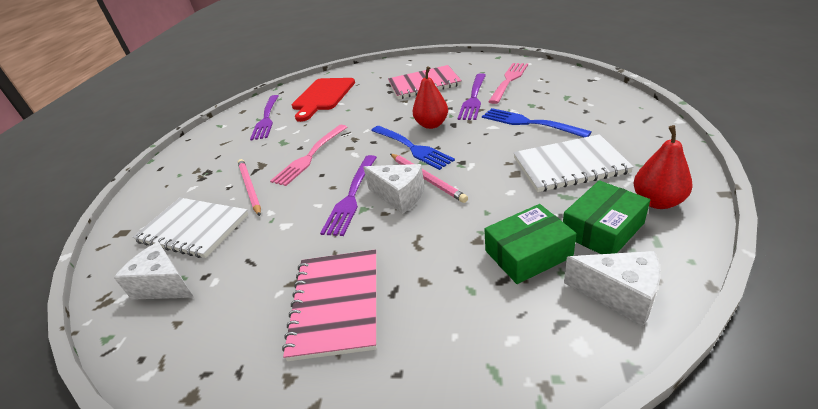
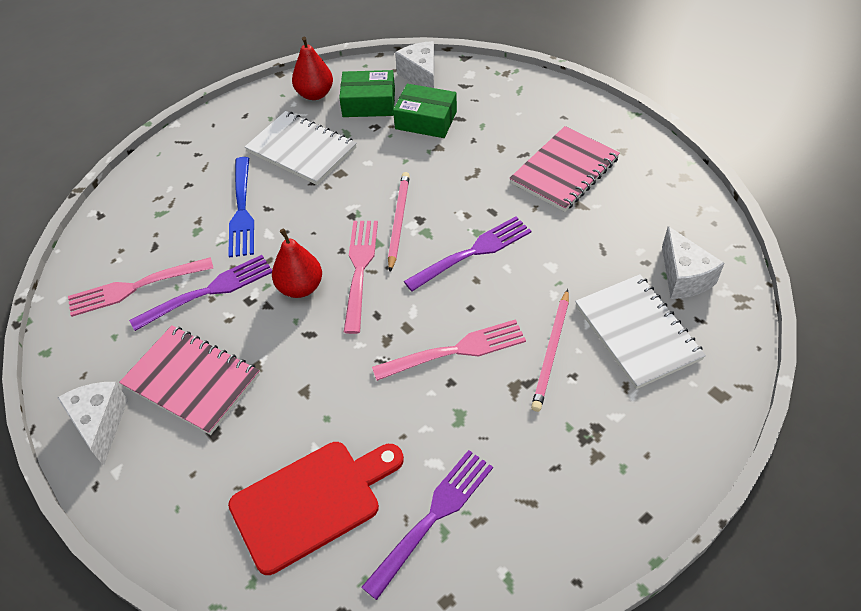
camera: 140 degrees left, 15 degrees up
white cheese [363,164,425,214] -> white cheese moved to [57,382,128,466]
blue fork [371,126,455,170] -> pink fork [344,221,378,334]

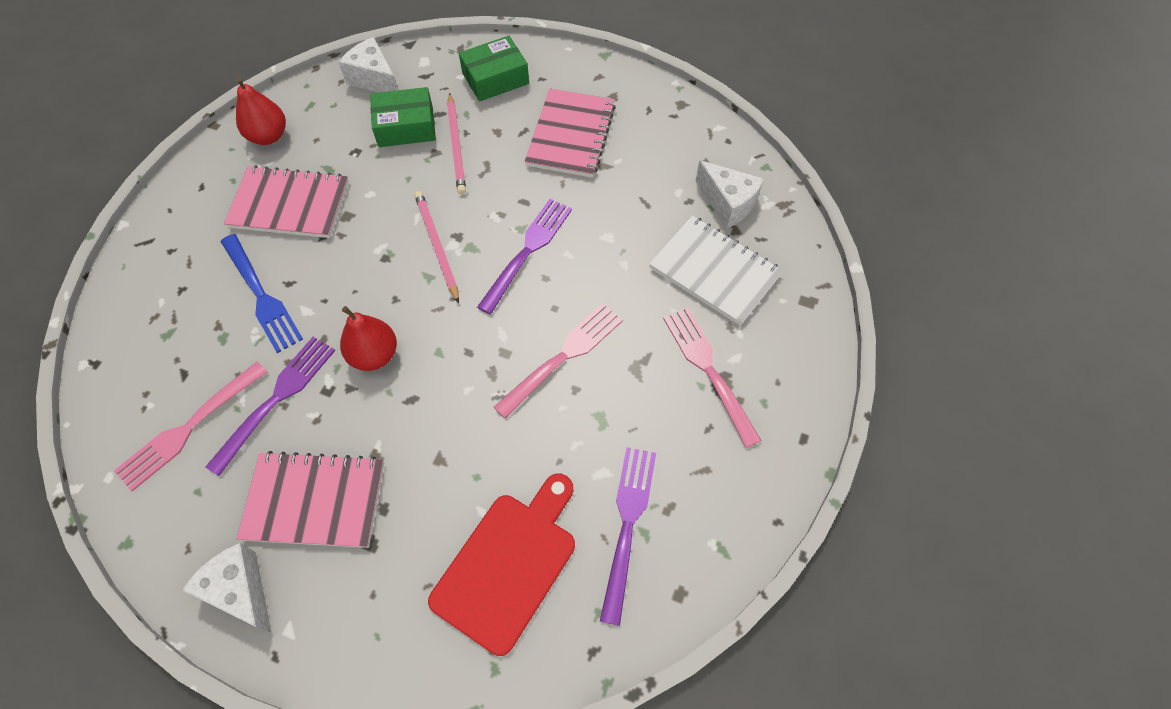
camera: 30 degrees left, 10 degrees up
white notebook [245,111,357,185] -> pink notebook [224,165,349,238]
green box [339,70,395,117] -> green box moved to [459,35,529,102]
pink fork [344,221,378,334] -> pink fork moved to [663,307,762,448]
pink pencil [531,289,569,412] -> pink pencil moved to [447,93,466,195]

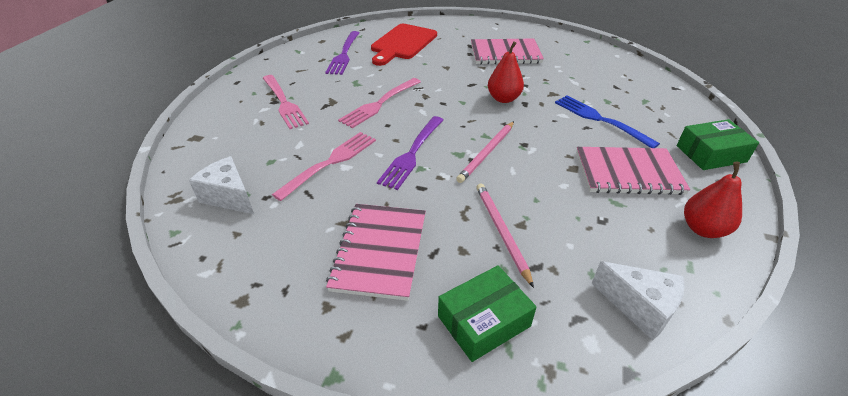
camera: 175 degrees right, 20 degrees down
pink fork [114,361,267,492] -> pink fork moved to [272,132,376,201]
white cheese [182,543,272,633] -> none
purple fork [205,337,336,476] -> none
green box [370,87,436,147] -> green box moved to [677,119,759,170]
pink pencil [414,191,459,303] -> pink pencil turned 60 degrees clockwise [456,121,514,183]
white notebook [649,216,783,326] -> none

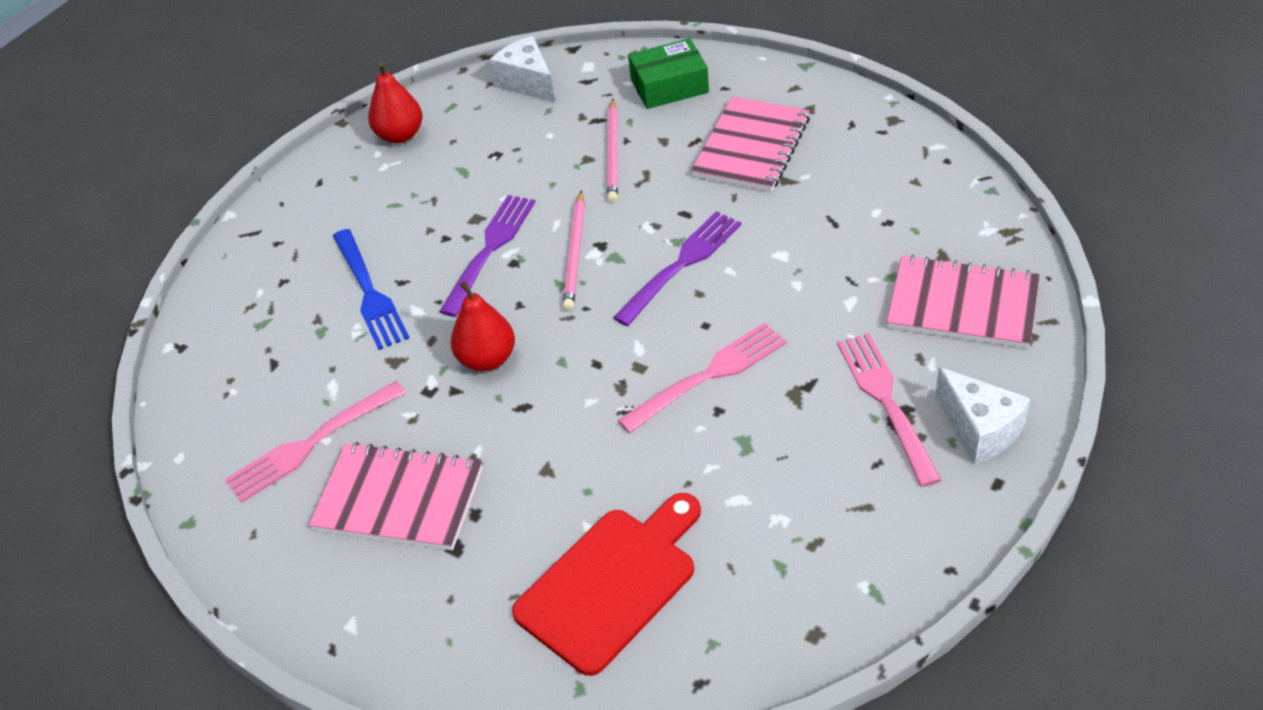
camera: 160 degrees left, 5 degrees up
white cheese [189,156,254,214] -> white cheese moved to [935,367,1030,465]
pink fork [272,132,376,201] -> pink fork moved to [225,381,406,503]
purple fork [325,31,359,75] -> purple fork moved to [439,195,535,317]
pink pencil [456,121,514,183] -> pink pencil turned 135 degrees clockwise [563,190,585,311]
pink notebook [576,147,690,195] -> pink notebook moved to [887,255,1040,349]
green box [677,119,759,170] -> none

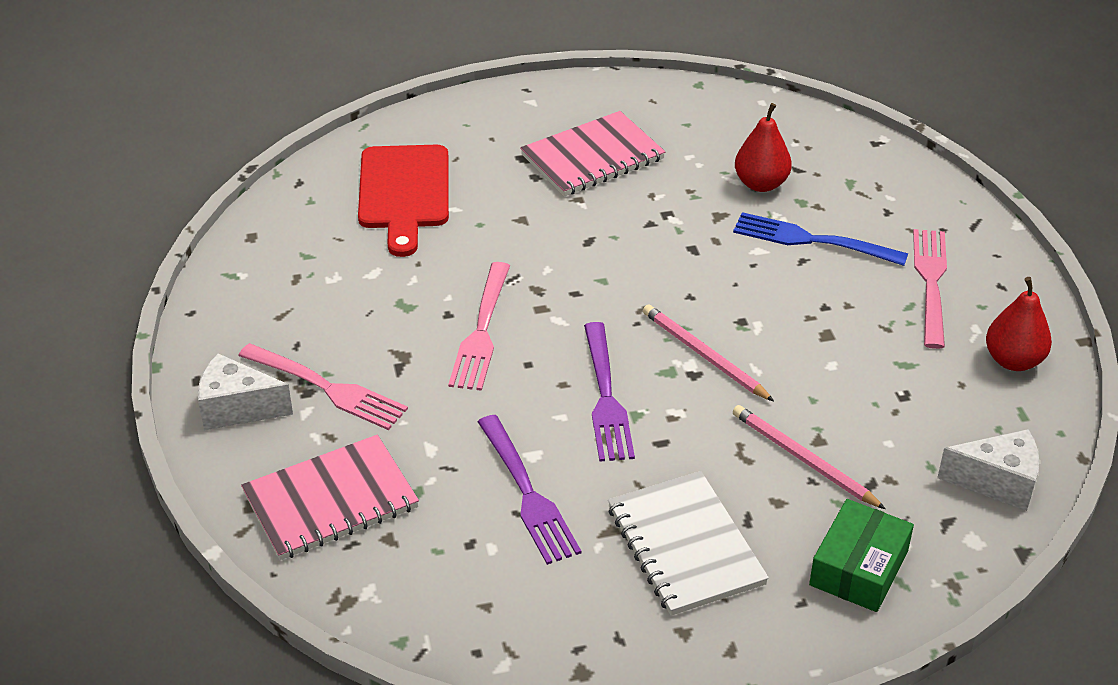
camera: 130 degrees right, 5 degrees down
pink fork [225,381,406,503] -> pink fork moved to [913,229,947,349]
purple fork [439,195,535,317] -> purple fork moved to [477,415,581,565]
red pear [450,281,515,371] -> red pear moved to [735,103,792,192]
pink notebook [691,97,810,192] -> white notebook [608,471,769,616]

